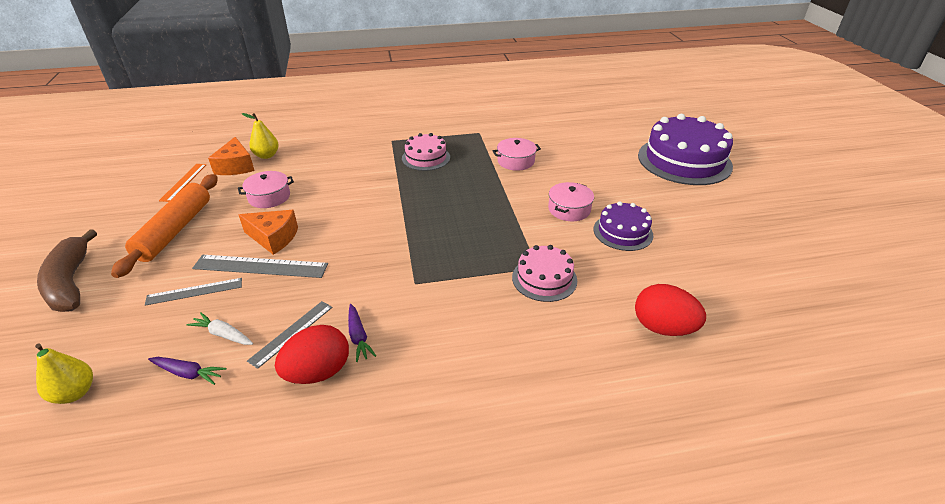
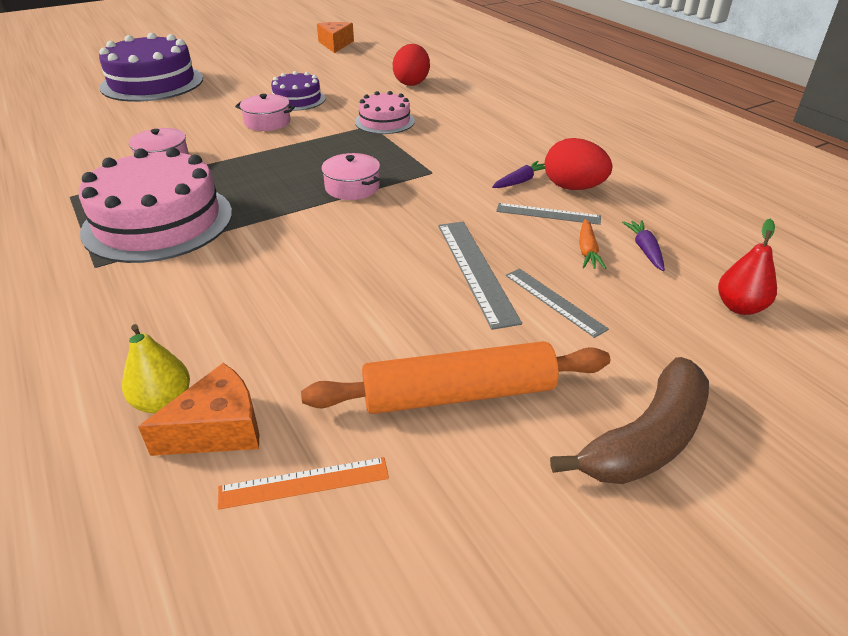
camera: 110 degrees left, 0 degrees up
yellow pear [35,344,93,404] -> red pear [718,219,777,315]
white carrot [187,312,253,345] -> orange carrot [579,219,607,269]
pink pot [238,171,294,208] -> pink pot moved to [321,153,380,200]
orange cheese [239,210,298,255] -> orange cheese moved to [317,22,354,53]
pink cake [402,133,450,171] -> pink cake [79,147,232,263], size x1.85

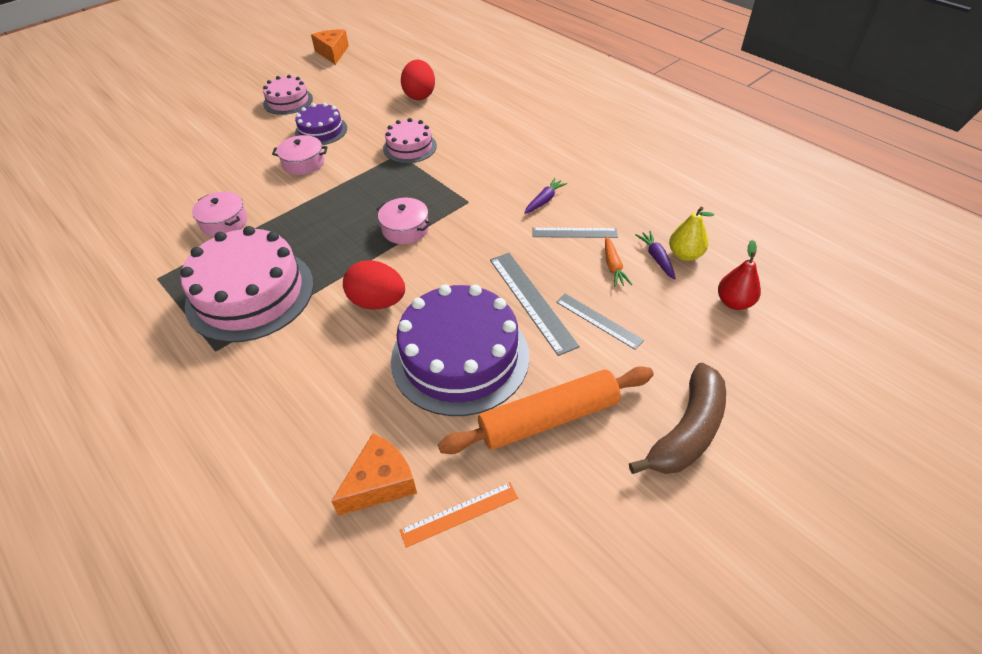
camera: 10 degrees left, 10 degrees up
purple cake [99,33,203,102] -> purple cake moved to [391,285,529,416]
yellow pear [122,324,190,414] -> yellow pear moved to [669,207,714,261]
red egg [545,138,612,190] -> red egg moved to [343,260,405,309]
none -> pink cake [263,75,313,115]

